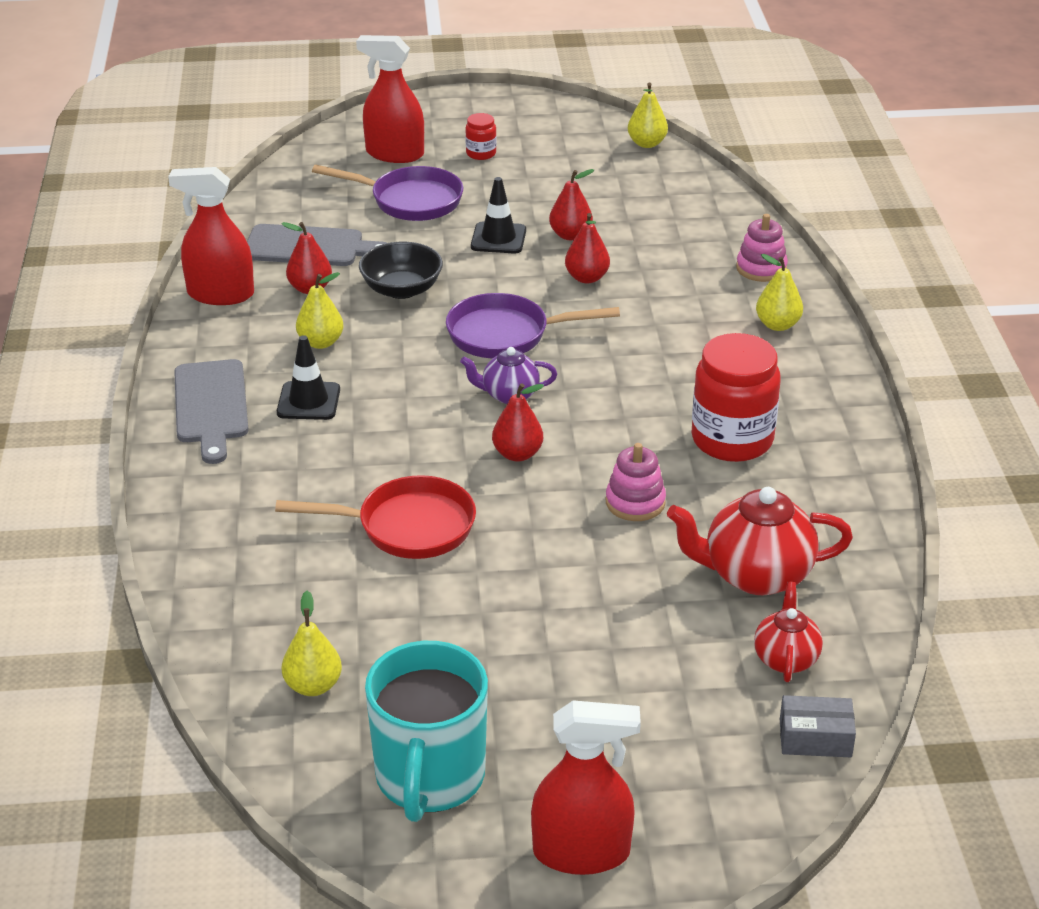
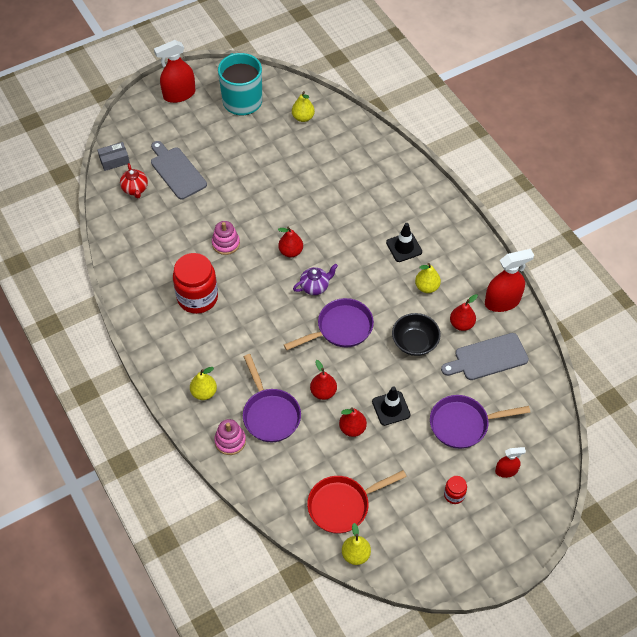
camera: 155 degrees right, 20 degrees up
grey cutting board [174,359,249,464] -> grey cutting board moved to [151,141,207,200]
red pan [275,475,476,559] -> red pan moved to [307,470,407,534]
red spray bottle [356,35,424,163] -> red spray bottle [495,447,526,478], size x0.55
red teapot [667,487,853,595] -> none
none -> purple pan [243,354,301,442]

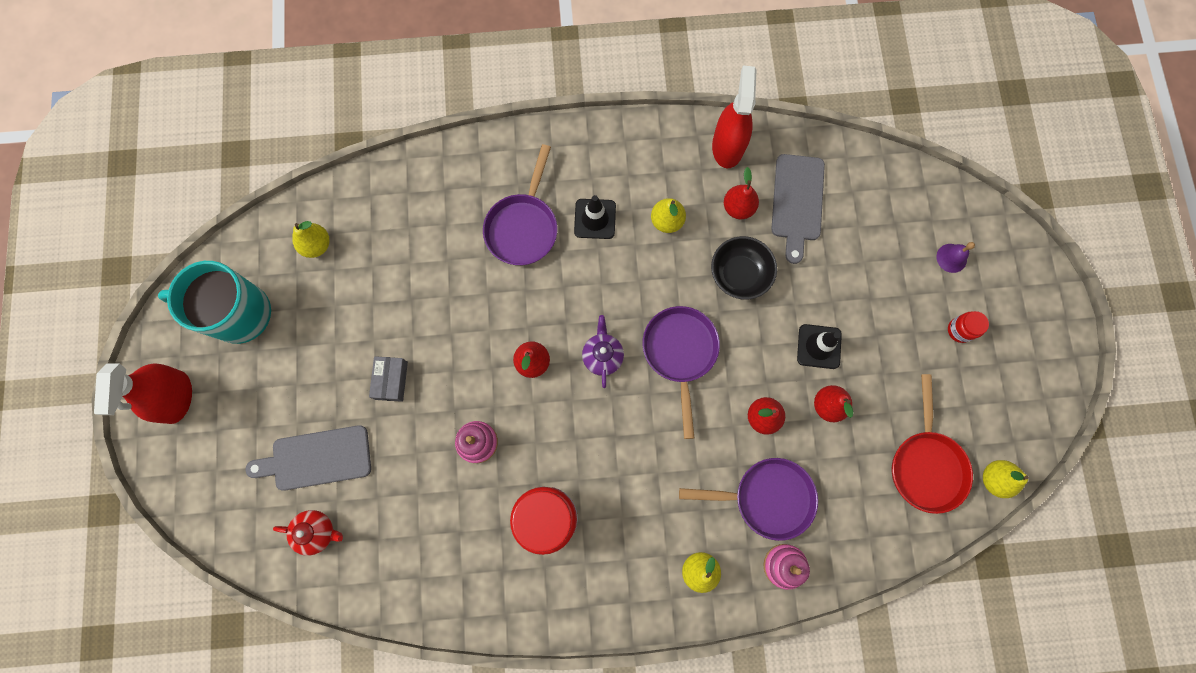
camera: 65 degrees left, 20 degrees up
grey box [97,142,130,171] -> grey box moved to [369,356,408,402]
purple pan [430,395,530,449] -> purple pan moved to [483,144,558,265]
red spray bottle [495,447,526,478] -> purple bell [936,242,975,273]

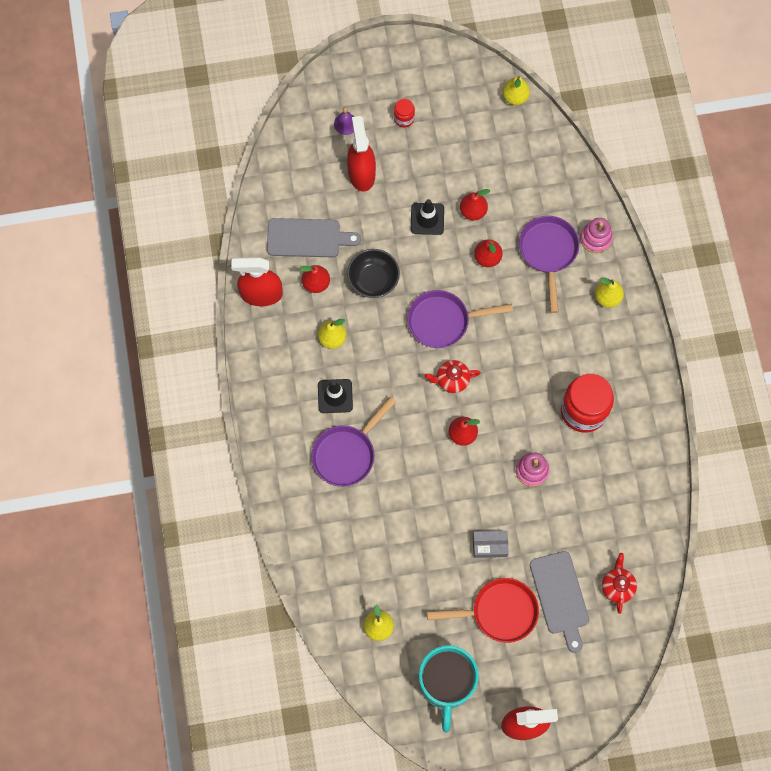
camera: 95 degrees left, 5 degrees down
purple pan [483,144,558,265] -> purple pan turned 120 degrees clockwise [311,396,397,487]
purple teapot [582,315,624,388] -> red teapot [424,360,481,393]
red pan [892,374,973,514] -> red pan moved to [427,578,539,643]
none -> red spray bottle [347,116,376,192]

